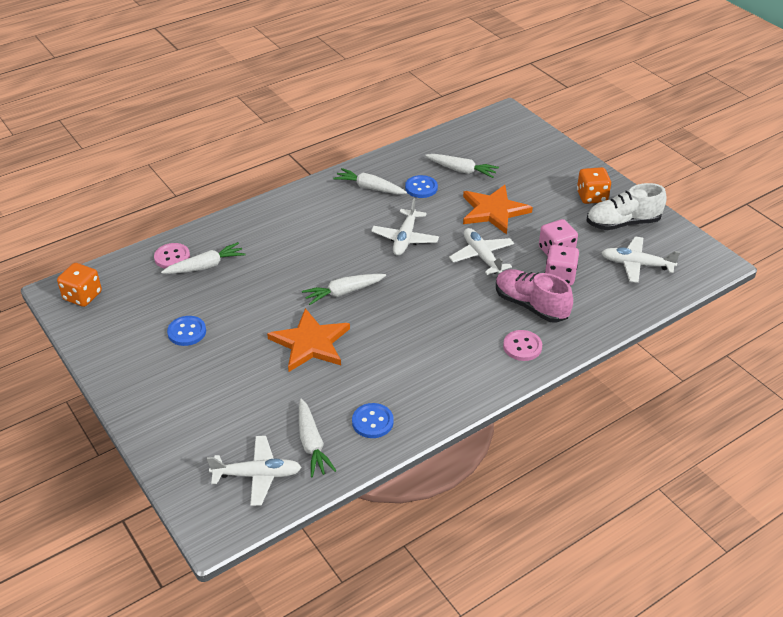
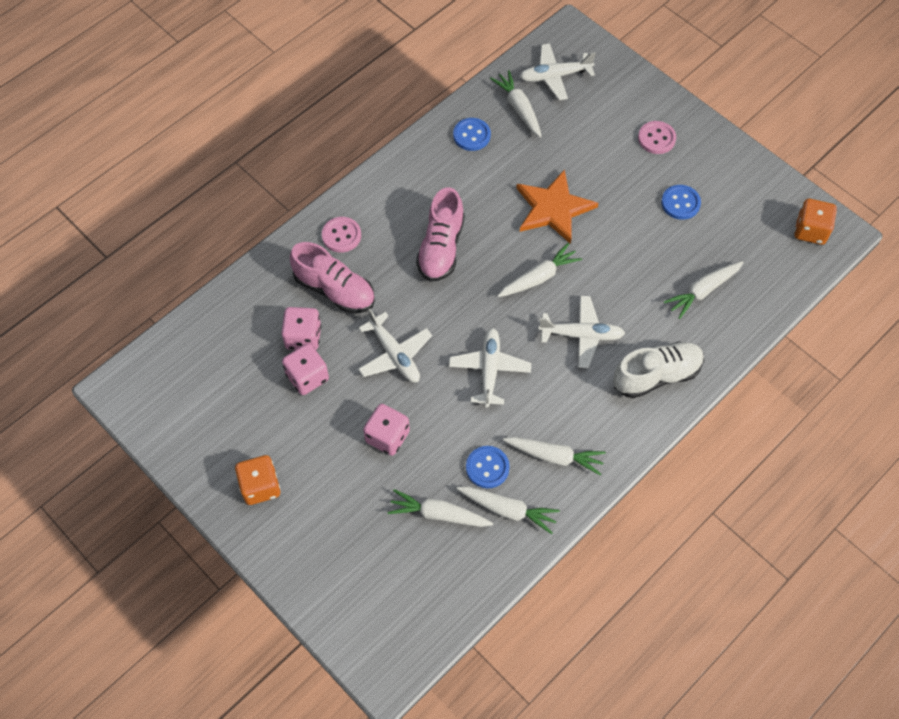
camera: 170 degrees right, 20 degrees up
pink button [154,243,190,269] -> pink button moved to [638,121,676,154]
orange star [463,185,533,235] -> pink dice [363,404,410,456]
white shoe [586,183,667,230] -> white shoe moved to [613,341,704,398]
white plane [601,236,680,283] -> white plane moved to [538,296,625,368]
none -> pink shoe [416,187,464,282]
none -> white carrot [456,487,560,534]

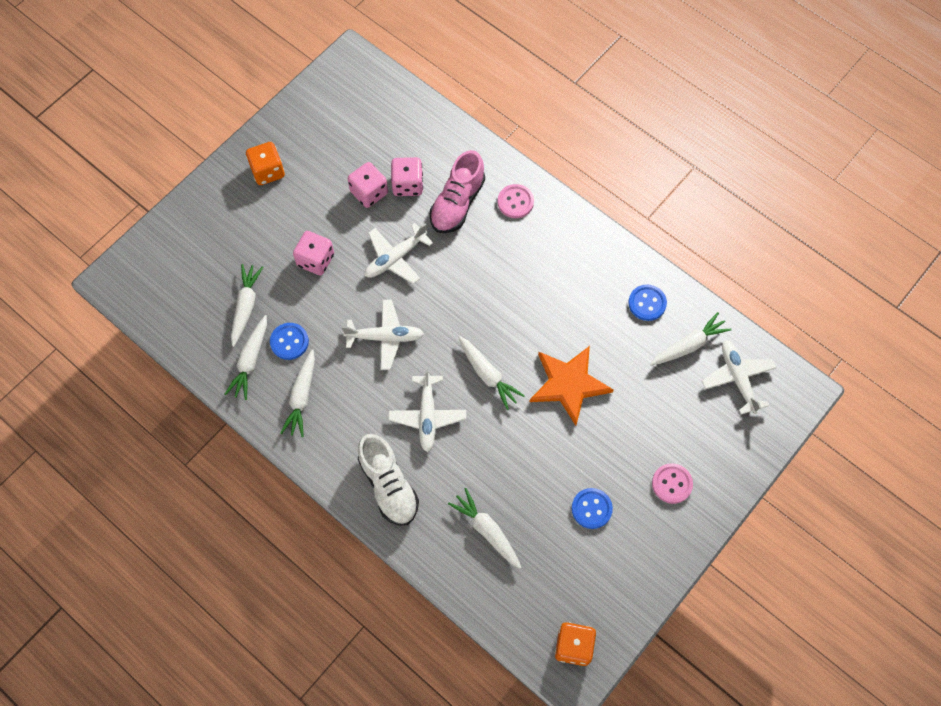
camera: 85 degrees right, 5 degrees up
pink shoe [416,187,464,282] -> none

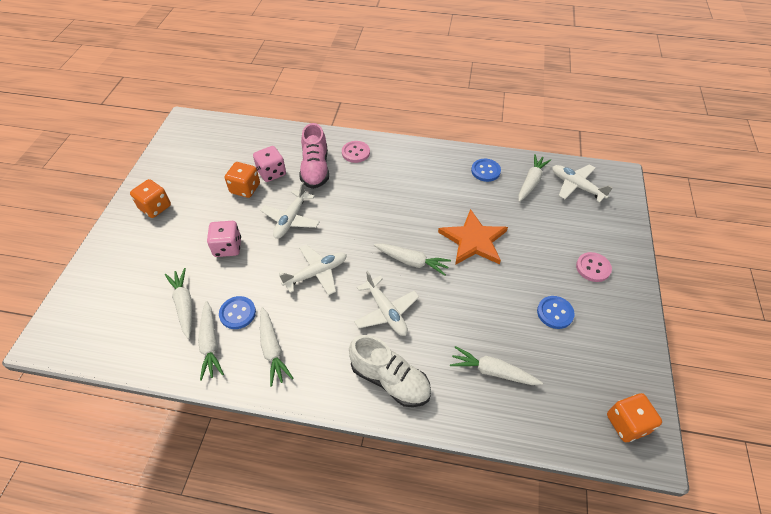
camera: 30 degrees left, 15 degrees down
pink dice [348,162,388,208] -> orange dice [225,162,260,198]

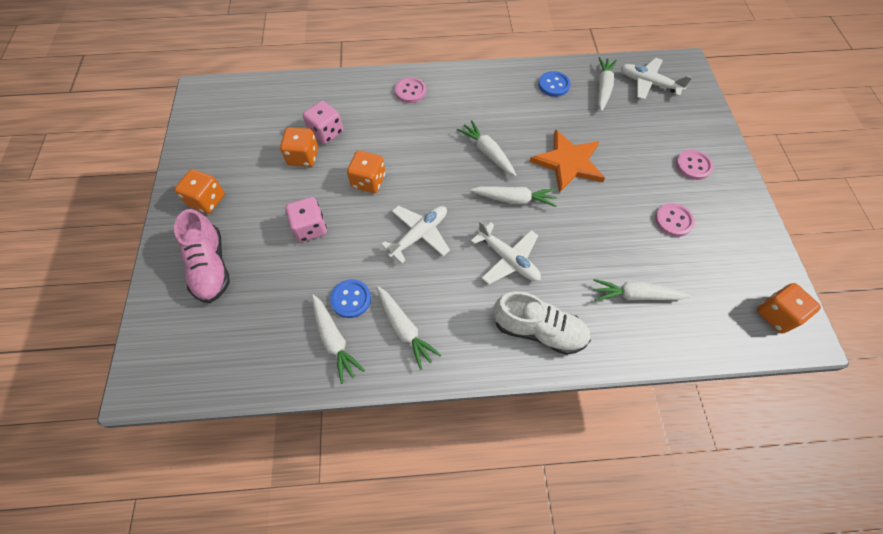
camera: 15 degrees left, 10 degrees up
white carrot [165,268,192,339] -> white carrot moved to [457,120,517,177]
white plane [260,182,320,239] -> orange dice [347,151,385,193]
pink shoe [299,123,329,189] -> pink shoe moved to [174,209,230,303]
blue button [537,296,575,329] -> pink button [655,203,695,237]

